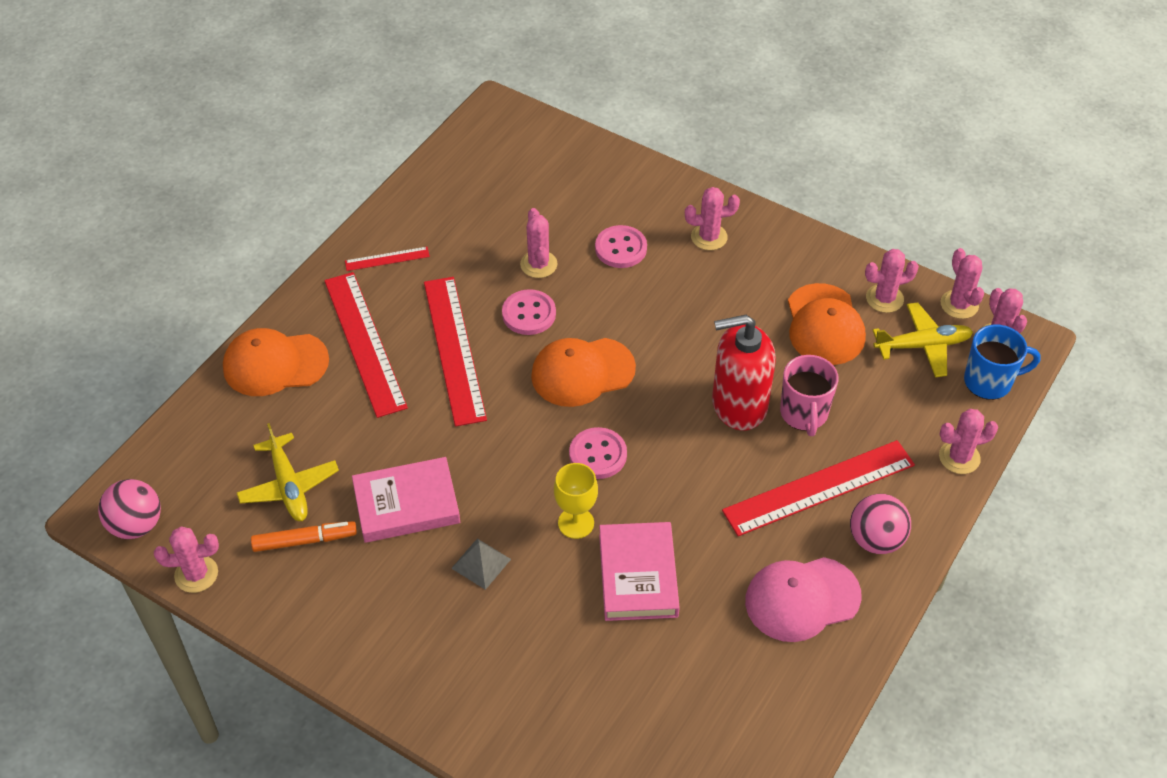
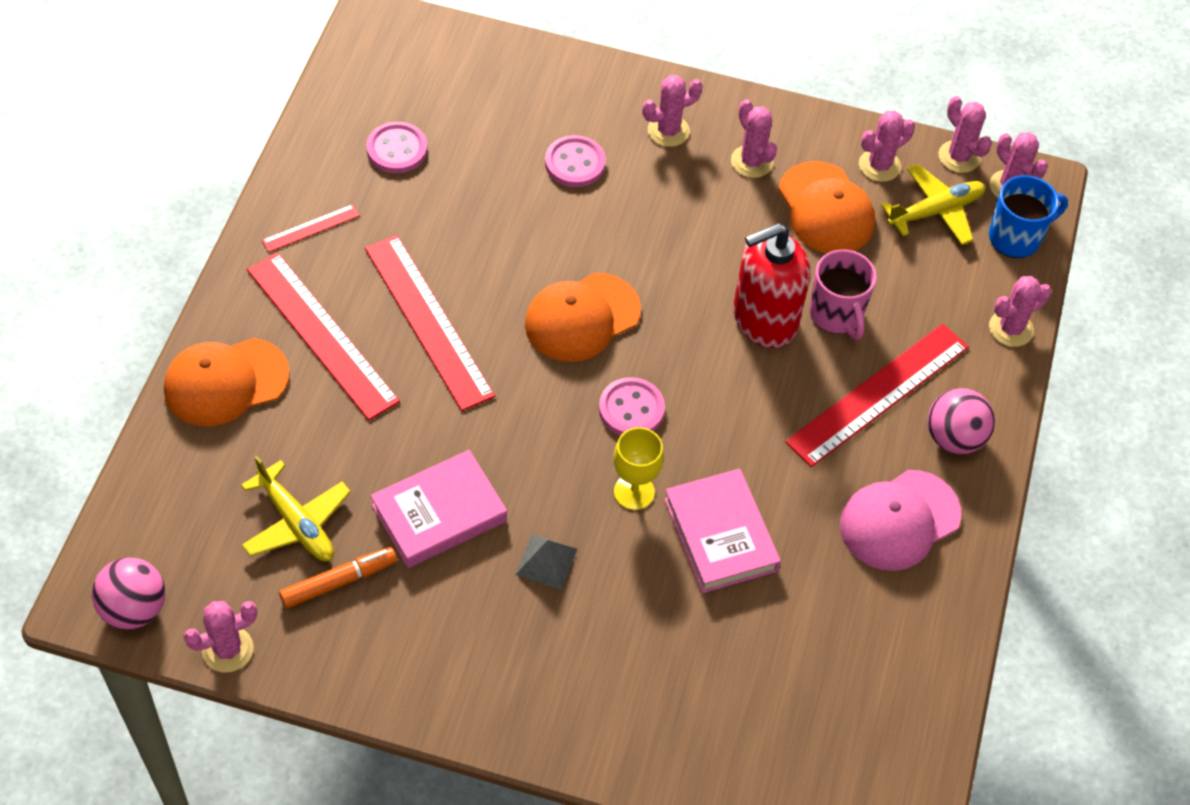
camera: 20 degrees left, 5 degrees up
pink button [502,289,556,335] -> pink button moved to [366,122,427,173]
pink cactus [520,208,558,278] -> pink cactus moved to [731,99,777,178]

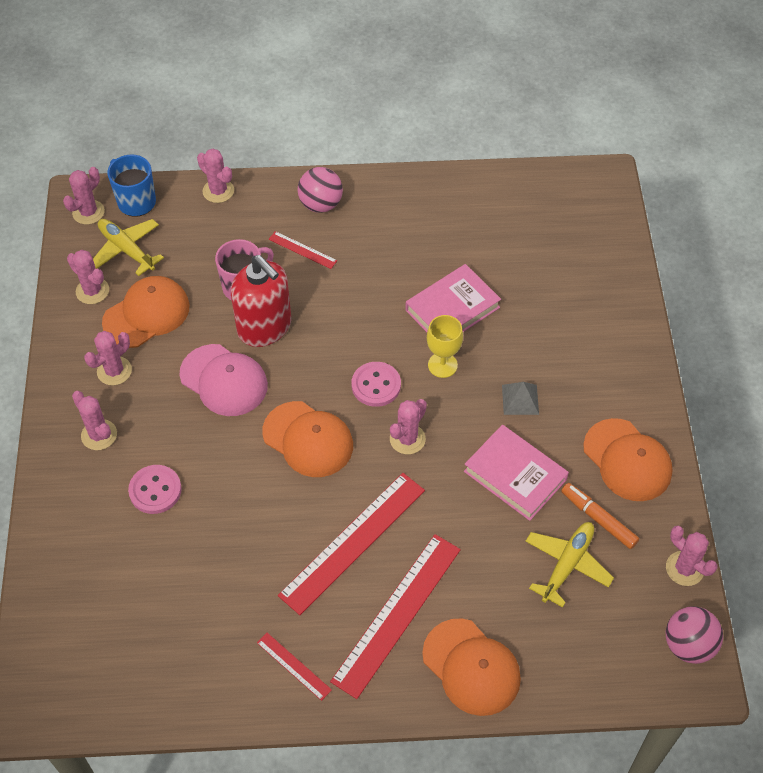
camera: 105 degrees left, 0 degrees up
pink button [366,122,427,173] -> none
red ruler [785,324,969,467] -> red ruler [269,231,337,269], size x0.46
pink cap [840,470,961,571] -> pink cap moved to [180,344,268,416]
pink cactus [939,96,992,173] -> pink cactus moved to [390,399,427,454]
none -> orange cap [583,418,672,501]

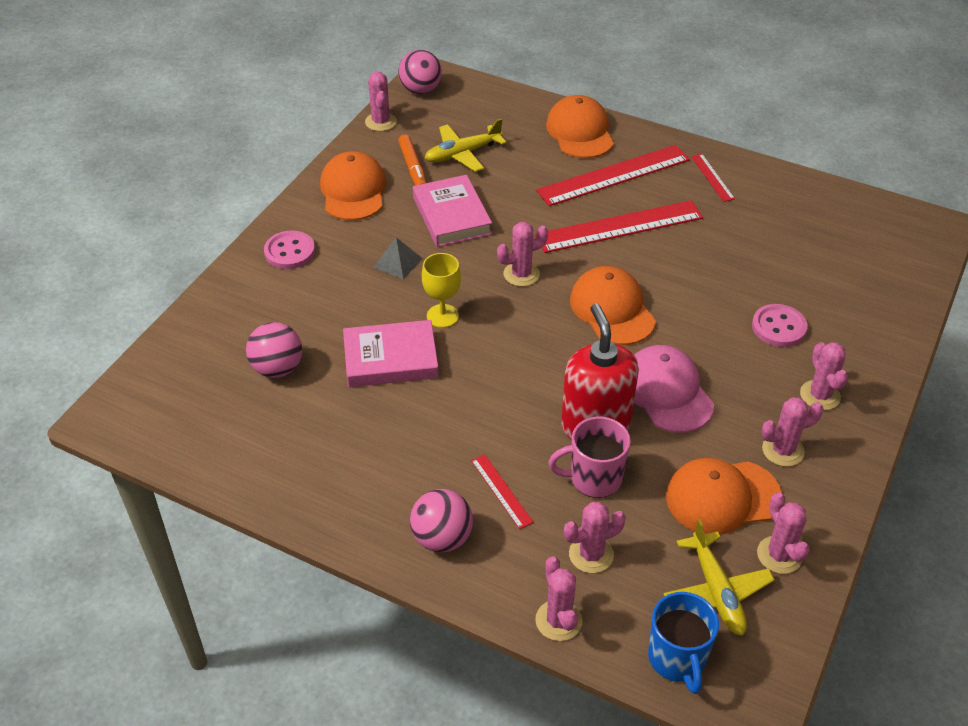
camera: 150 degrees left, 10 degrees down
pink cactus [63,167,105,225] -> pink cactus moved to [564,502,626,573]
pink button [352,362,401,407] -> pink button moved to [264,230,315,269]
none -> pink ball [246,322,302,378]

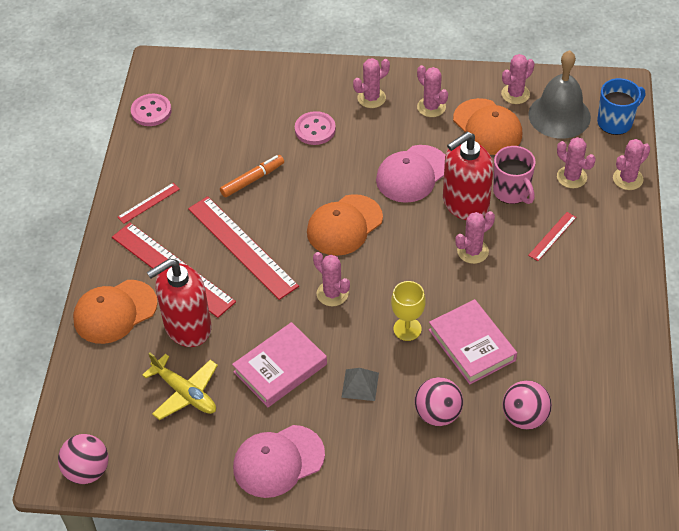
camera: 110 degrees left, 5 degrees up
pink button [264,230,315,269] -> pink button moved to [131,94,172,126]
orange cap [320,151,386,220] -> pink cap [233,425,325,498]
pink cactus [365,72,397,131] -> pink cactus moved to [455,211,495,264]
orange marker [398,134,427,186] -> orange marker moved to [220,155,284,198]
pink ball [410,489,473,552] -> pink ball moved to [414,377,463,426]
yellow plane [663,519,775,636] -> grey bell [528,50,591,139]
none -> red soap dispenser [147,258,212,347]

